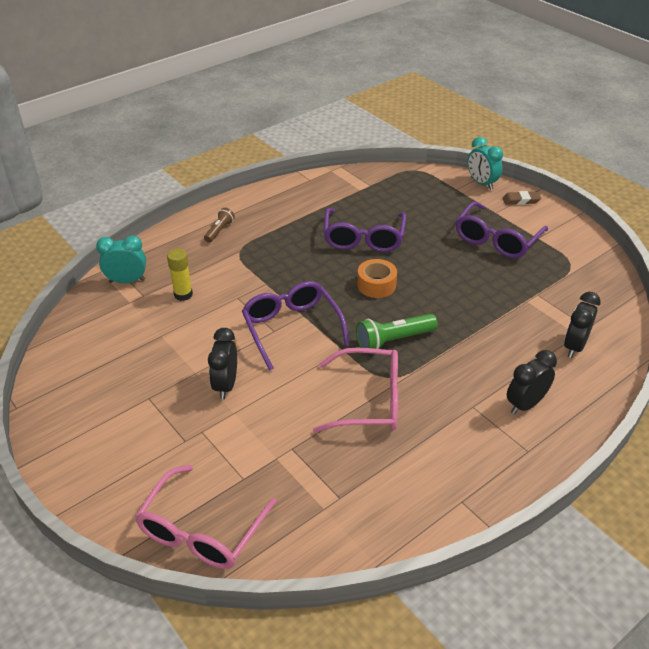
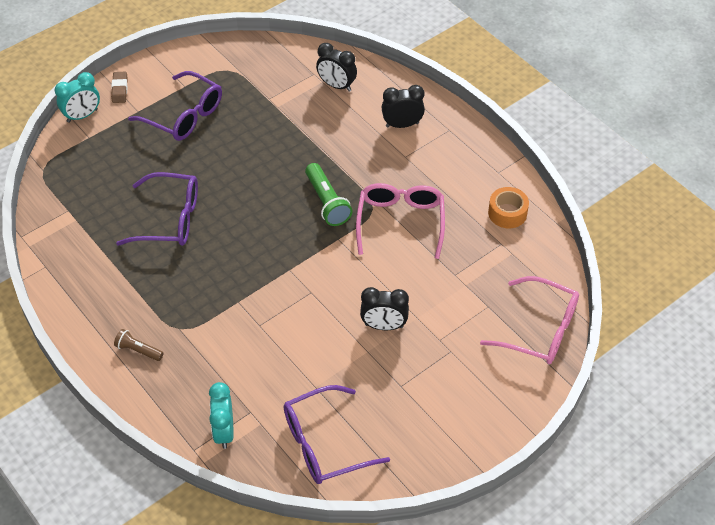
camera: 90 degrees left, 10 degrees up
yellow glue stick [167,248,193,301] -> none
purple glasses [242,281,350,371] -> purple glasses moved to [284,385,390,484]
orange tape [357,259,397,298] -> orange tape moved to [488,187,529,228]
black clock [507,350,557,415] -> black clock turned 120 degrees clockwise [382,85,425,128]

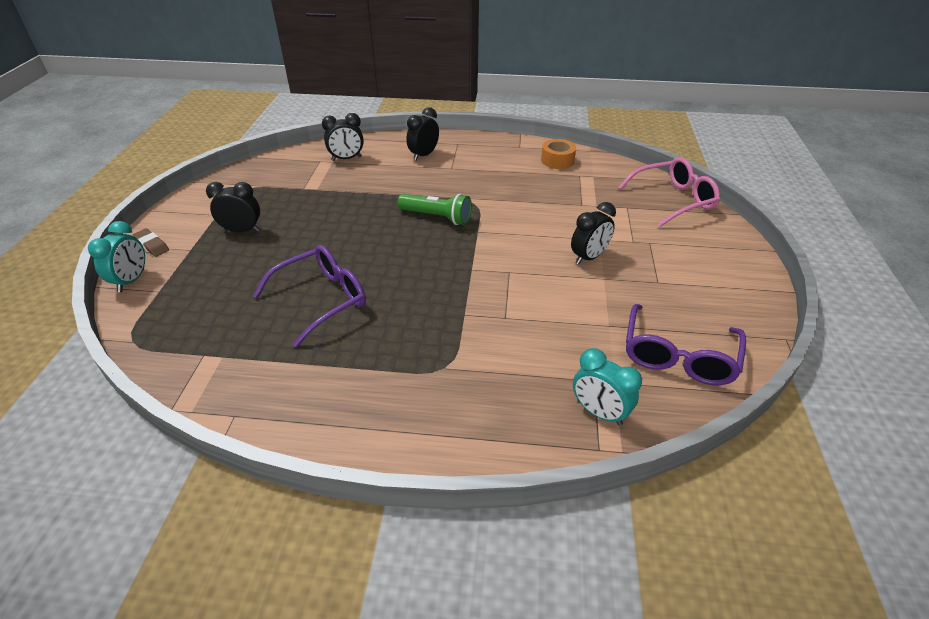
camera: 45 degrees left, 10 degrees down
brown flashlight [114,329,164,361] -> none
purple glasses [128,71,222,141] -> black clock [206,182,260,232]
pink glasses [356,183,445,259] -> none

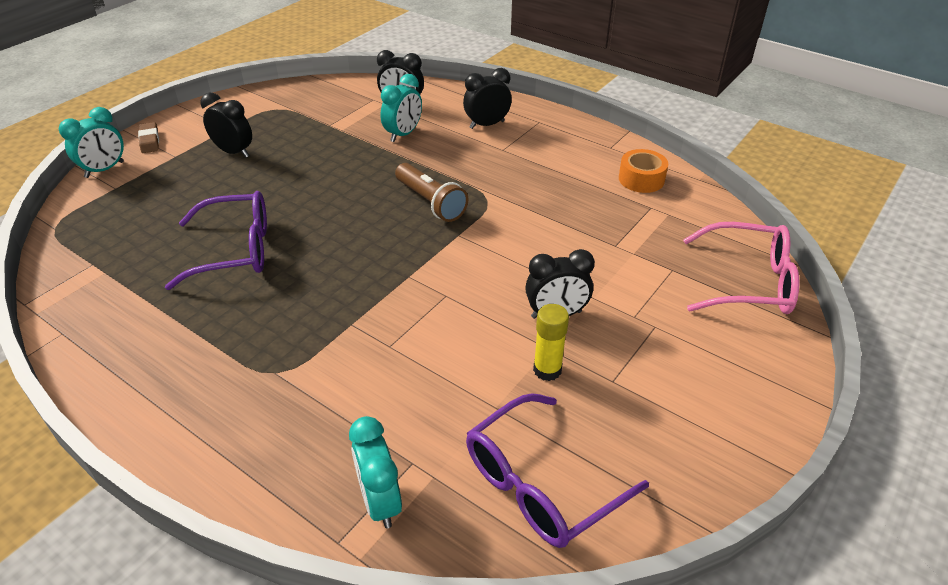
camera: 30 degrees right, 0 degrees up
green flashlight [398,194,472,225] -> brown flashlight [395,163,468,222]
none -> turquoise clock [380,74,422,142]
none -> yellow glue stick [533,304,569,381]

